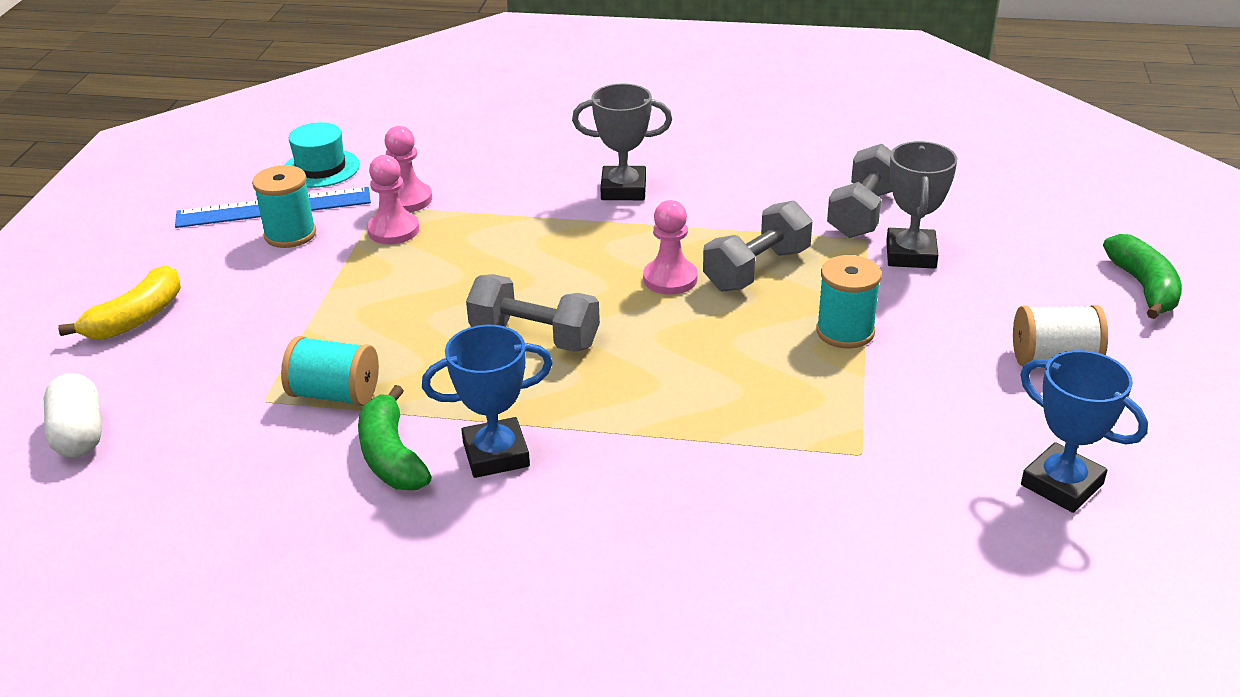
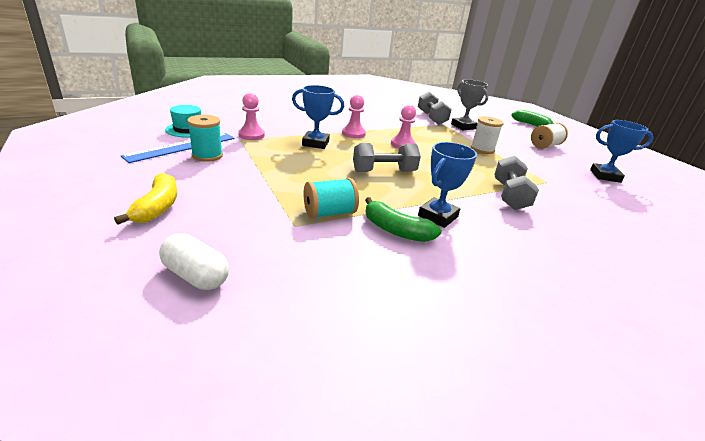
camera: 40 degrees left, 5 degrees down
pink pawn [367,155,419,244] -> pink pawn moved to [342,95,366,138]
grey trophy [572,83,672,200] -> none
grey dumbbell [703,200,813,292] -> grey dumbbell moved to [494,156,539,210]
turquoise spool [816,255,882,349] -> white spool [471,116,504,154]
none -> blue trophy [292,85,344,149]

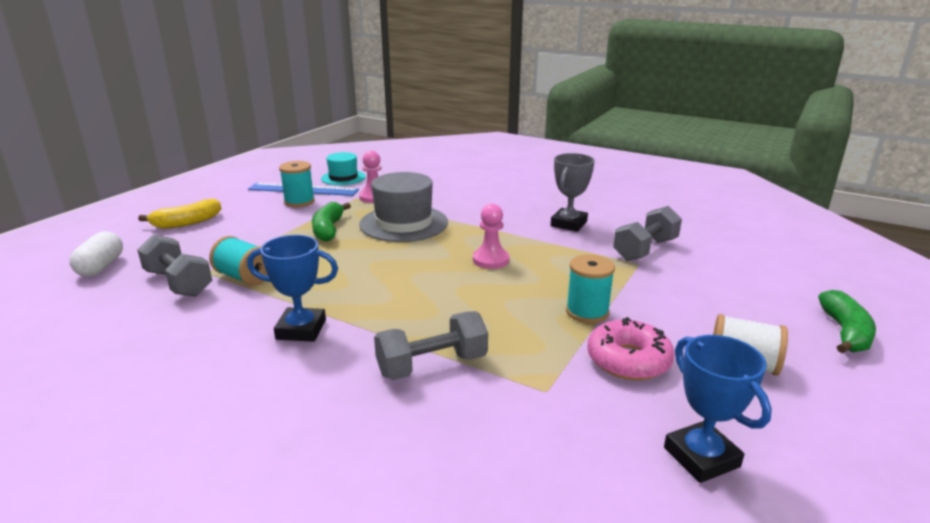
camera: 60 degrees right, 5 degrees down
blue trophy [292,85,344,149] -> grey hat [359,172,448,242]
pink pawn [342,95,366,138] -> none
grey dumbbell [353,143,421,172] -> grey dumbbell moved to [137,234,212,297]
green banana [365,197,442,242] -> green banana moved to [312,202,351,241]
grey trophy [451,79,489,131] -> grey trophy moved to [551,153,595,232]
white spool [471,116,504,154] -> turquoise spool [566,254,615,323]
none -> pink donut [587,317,675,380]

